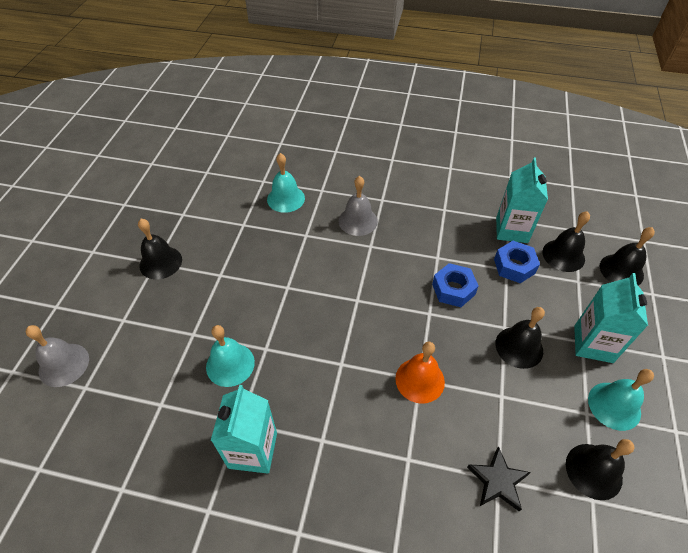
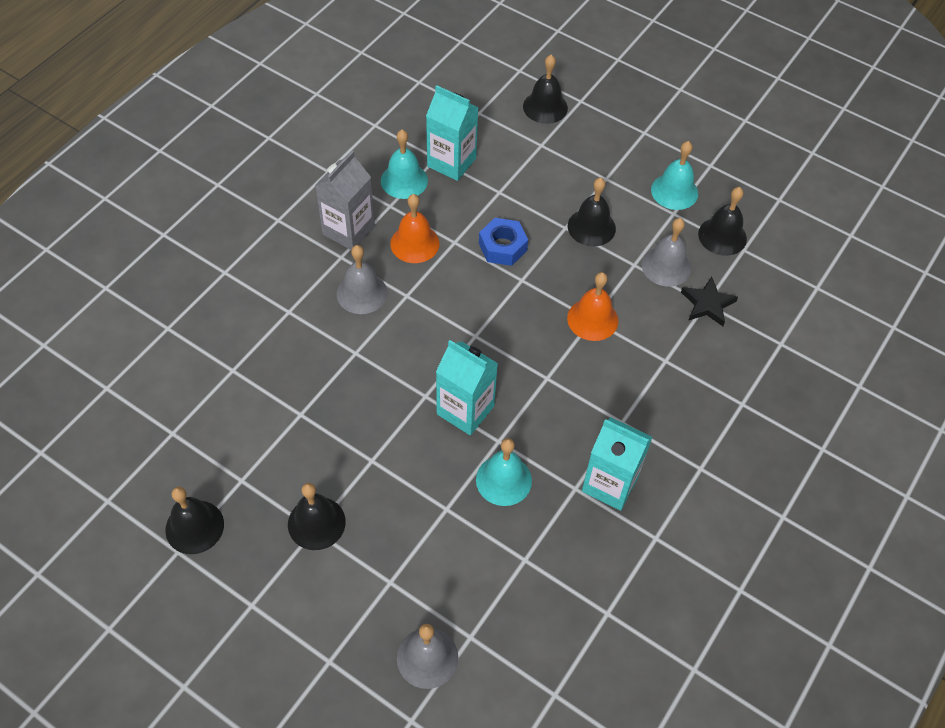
camera: 70 degrees left, 5 degrees up
turquoise bell [267,153,305,213] -> turquoise bell moved to [381,130,428,199]
blue nut [494,241,540,283] -> none
black bell [543,211,590,272] -> black bell moved to [165,487,224,554]
turquoise carton [574,273,648,363] -> turquoise carton moved to [436,340,498,435]
none -> grey carton [315,151,375,250]
none -> orange bell [390,194,439,263]
none -> grey bell [642,218,691,287]

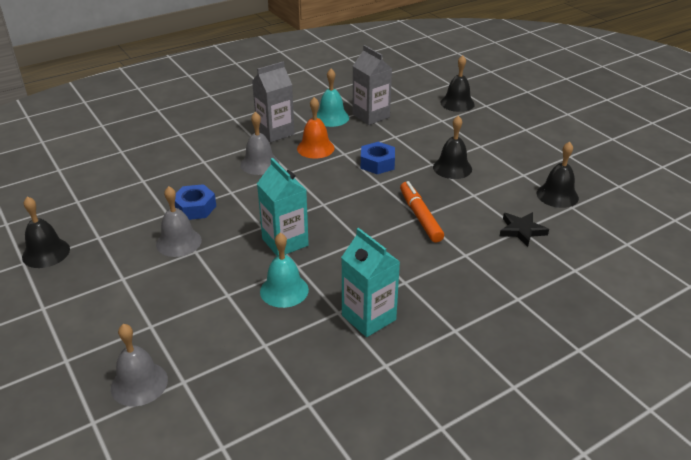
camera: 25 degrees right, 20 degrees down
black bell [288,483,346,550] -> none
turquoise carton [426,85,479,181] -> grey carton [353,45,392,125]
orange bell [567,272,618,341] -> orange marker [400,181,444,243]
grey bell [642,218,691,287] -> grey bell moved to [156,186,202,257]
turquoise bell [651,141,698,210] -> none
none -> blue nut [175,184,216,220]

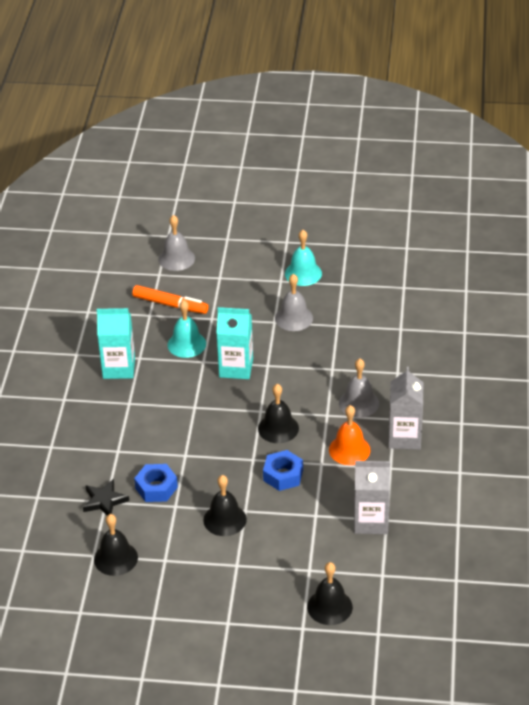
camera: 130 degrees right, 5 degrees up
black bell [22,196,70,268] -> black bell moved to [258,384,299,443]
blue nut [175,184,216,220] -> blue nut moved to [134,464,178,502]
turquoise bell [317,69,349,127] -> turquoise bell moved to [285,230,322,286]
orange marker [400,181,444,243] -> orange marker moved to [132,285,209,314]

